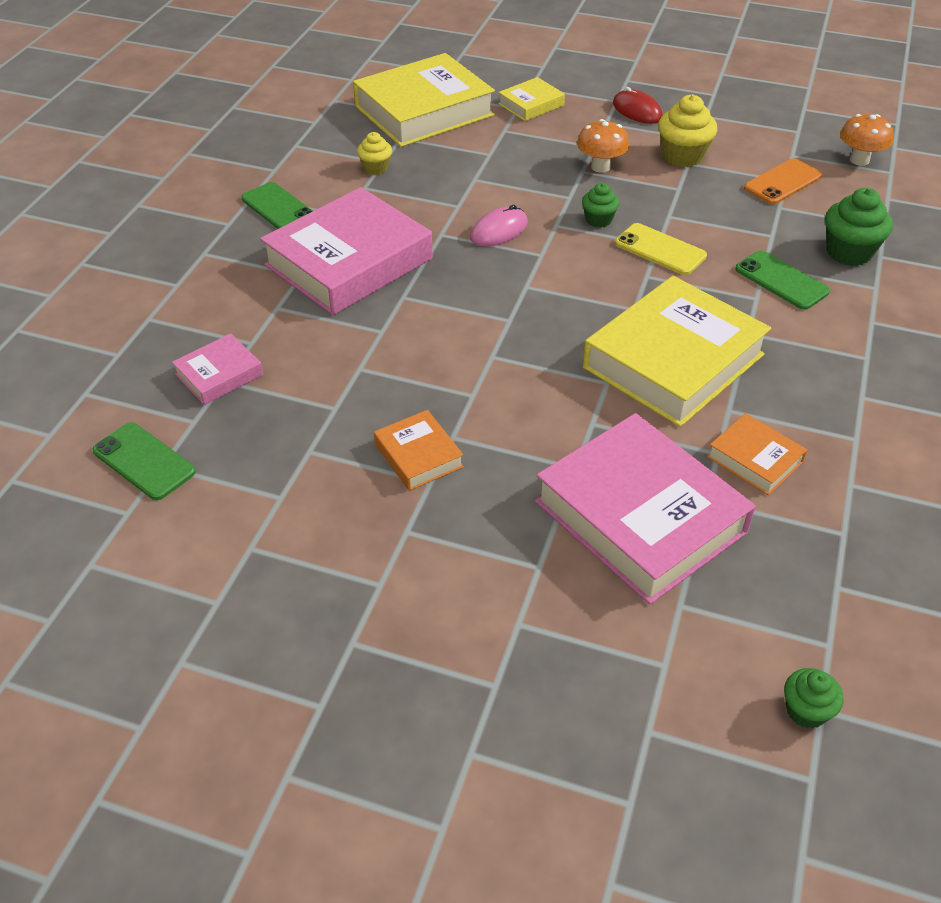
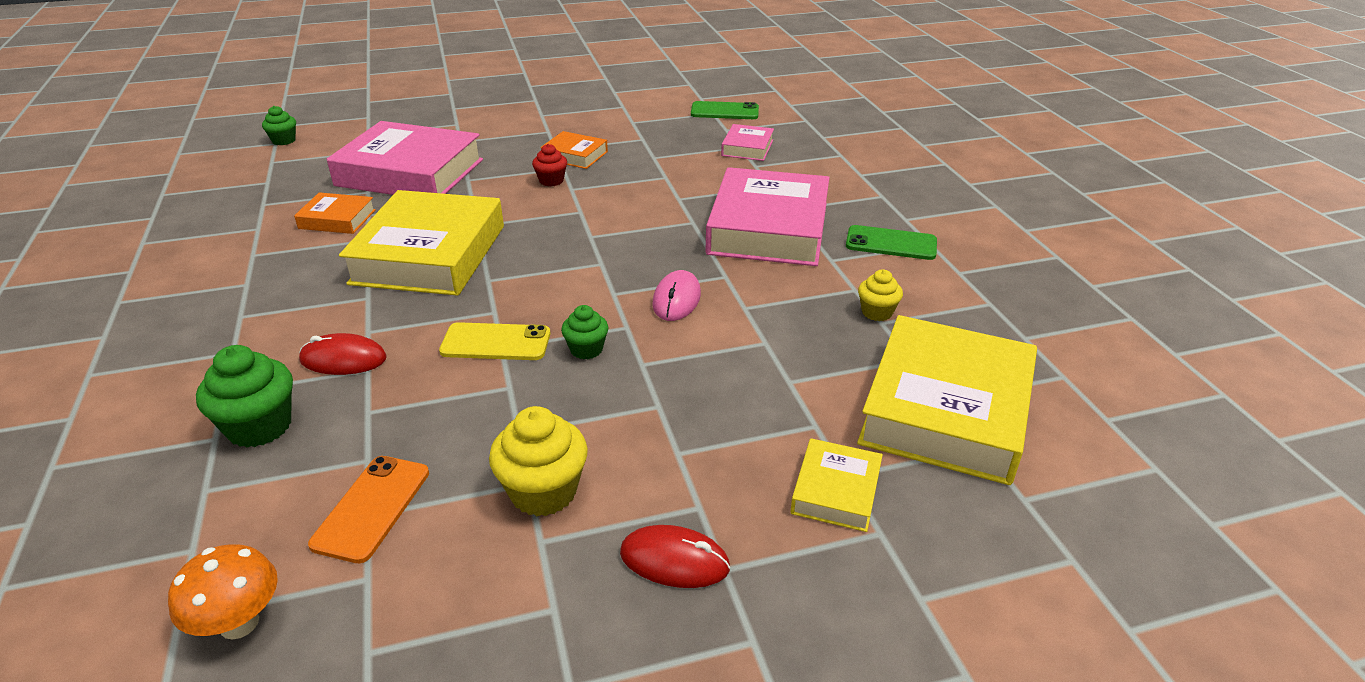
camera: 145 degrees right, 10 degrees down
orange mushroom [577,119,629,173] -> none
green phone [735,250,830,310] -> red mouse [299,333,387,375]
none -> red cupcake [532,144,567,186]

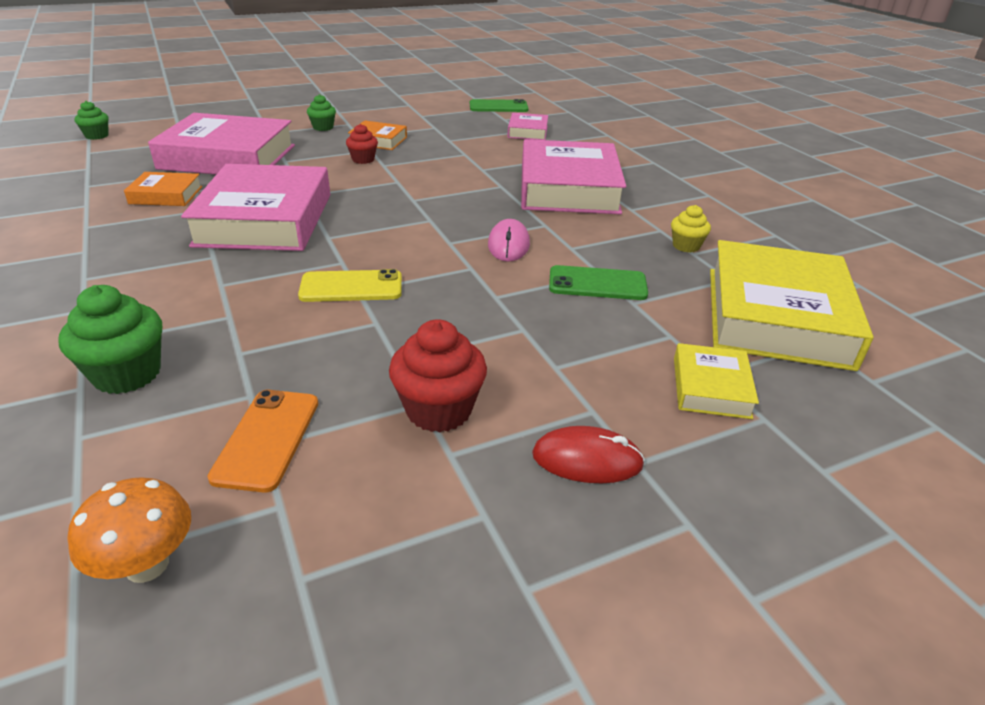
camera: 10 degrees left, 0 degrees up
red mouse [299,333,387,375] -> none
yellow book [339,190,504,296] -> pink book [181,164,330,251]
yellow cupcake [489,406,588,516] -> red cupcake [389,319,487,433]
green cupcake [561,305,608,359] -> green cupcake moved to [307,94,336,131]
green phone [846,225,937,260] -> green phone moved to [549,265,648,300]

